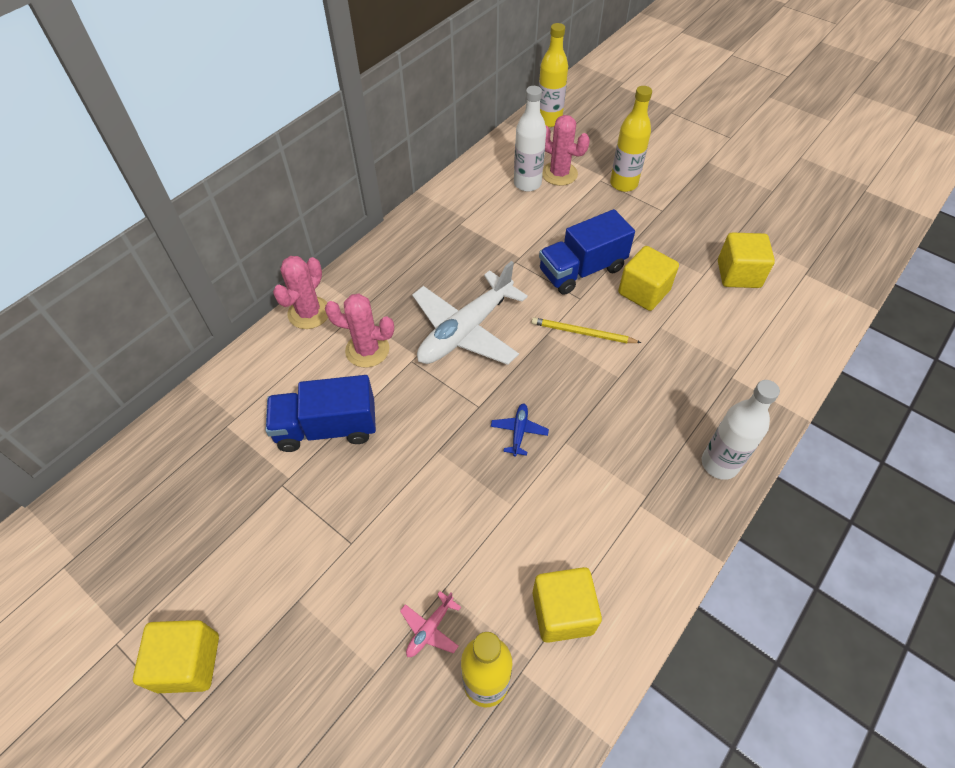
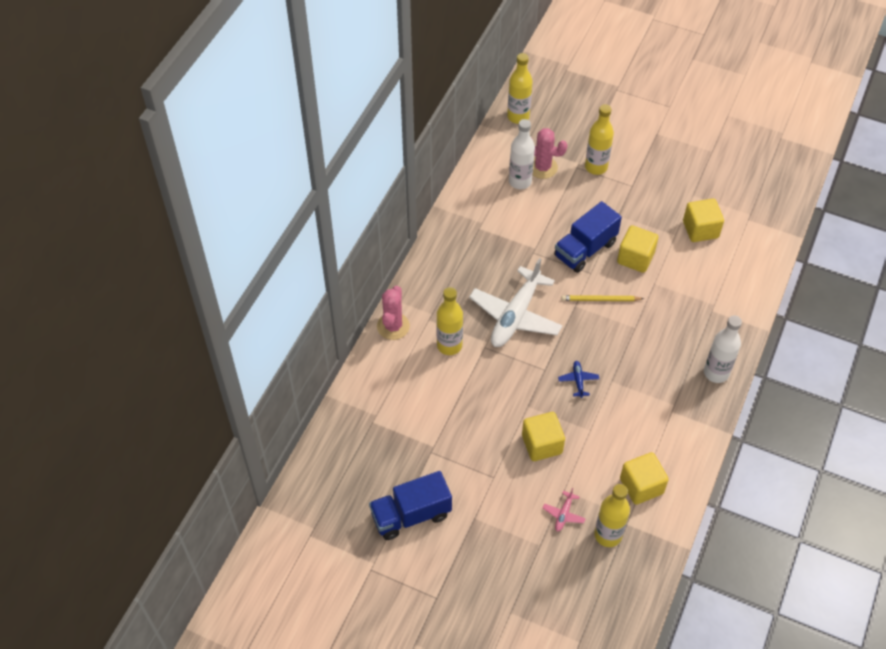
camera: 15 degrees left, 0 degrees up
yellow cube [133,620,219,693] -> yellow cube moved to [522,412,565,461]
blue truck [265,375,376,452] -> blue truck moved to [369,471,452,540]
pink cactus [325,293,394,368] -> yellow bottle [436,287,463,355]

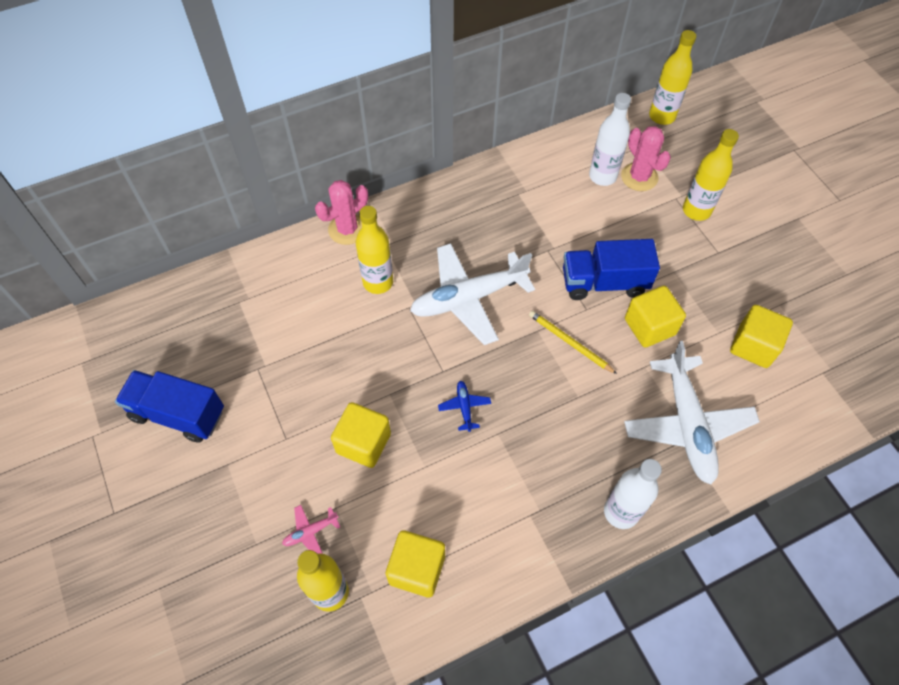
camera: 40 degrees right, 5 degrees up
blue plane [558,361,599,398] -> blue plane turned 45 degrees counterclockwise [438,381,491,432]
none -> white plane [624,341,760,484]

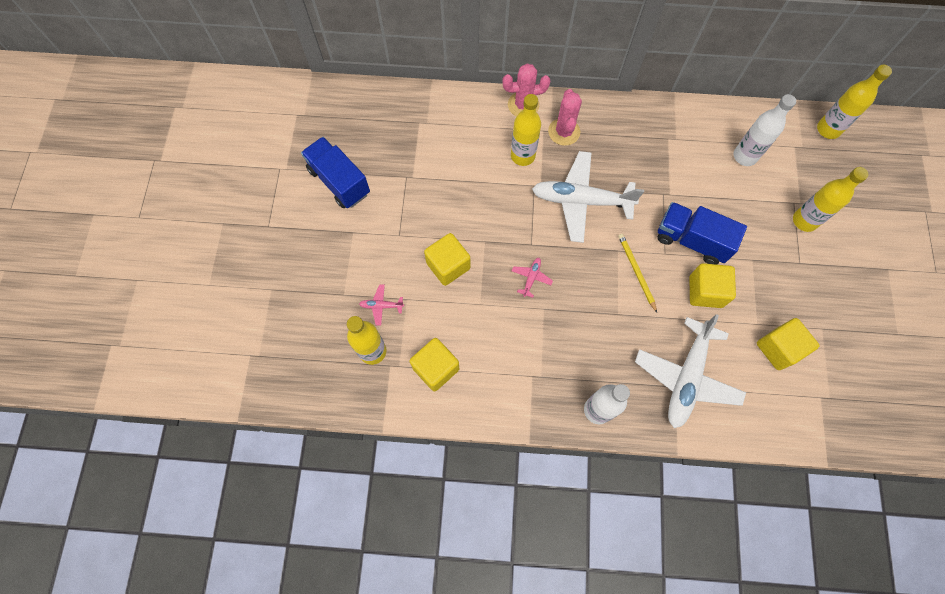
camera: 30 degrees right, 10 degrees up
blue plane [438,381,491,432] -> pink plane [512,258,553,298]
pink cactus [621,126,671,191] -> pink cactus moved to [548,89,582,146]

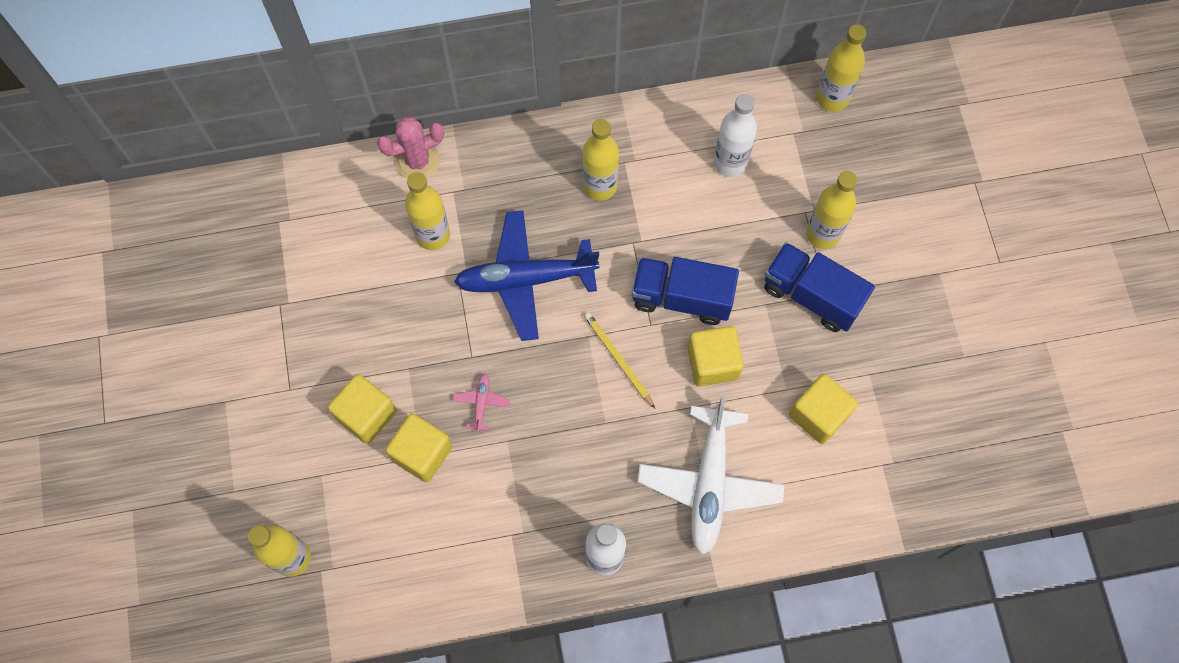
camera: 15 degrees left, 0 degrees up
blue truck [301,137,370,208] -> blue truck moved to [764,242,875,332]
pink plane [359,284,404,326] -> none
yellow cube [410,338,459,391] -> yellow cube moved to [385,414,452,482]
white plane [532,151,644,243] -> blue plane [454,210,599,341]
pink cactus [548,89,582,146] -> none
none -> yellow bottle [583,119,619,201]

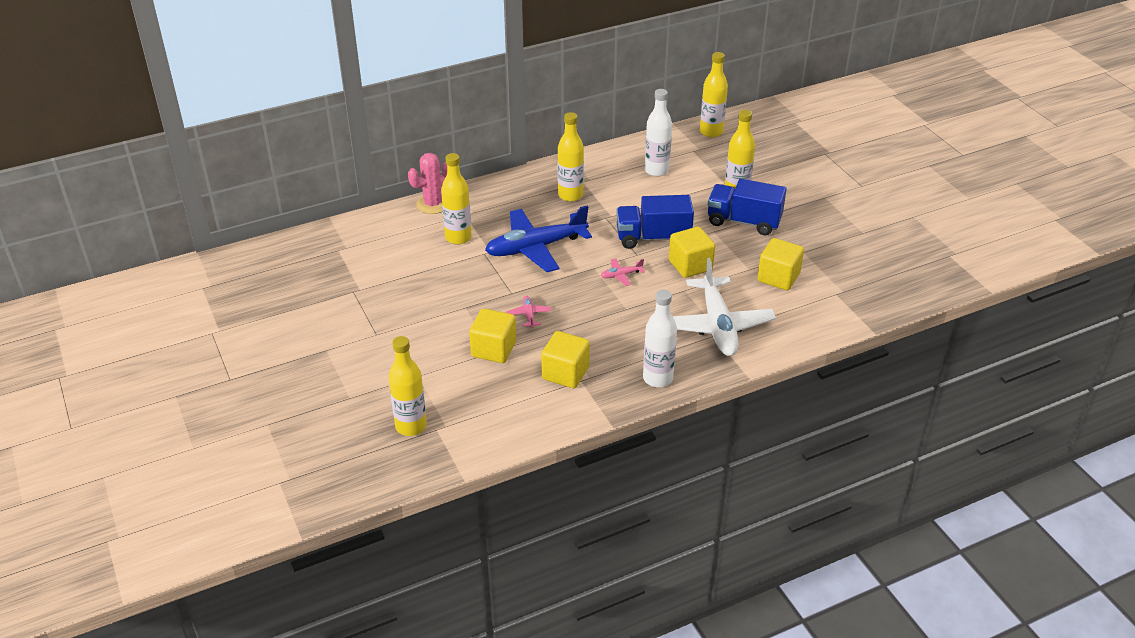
camera: 15 degrees left, 30 degrees down
yellow cube [328,374,396,444] -> yellow cube moved to [541,331,590,388]
yellow pencil [584,312,655,408] -> pink plane [601,259,645,286]

